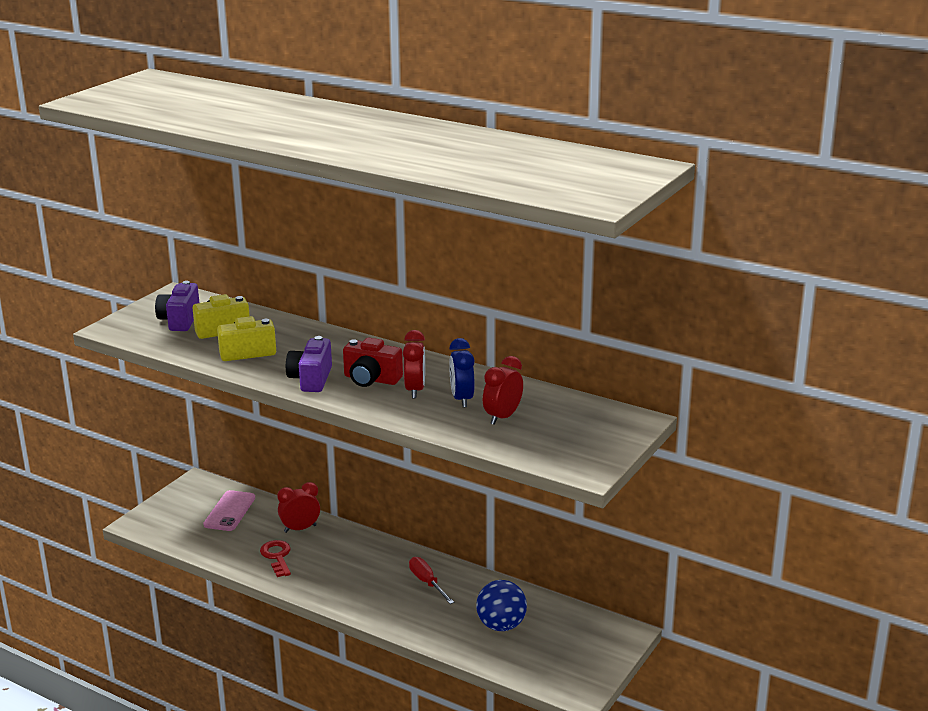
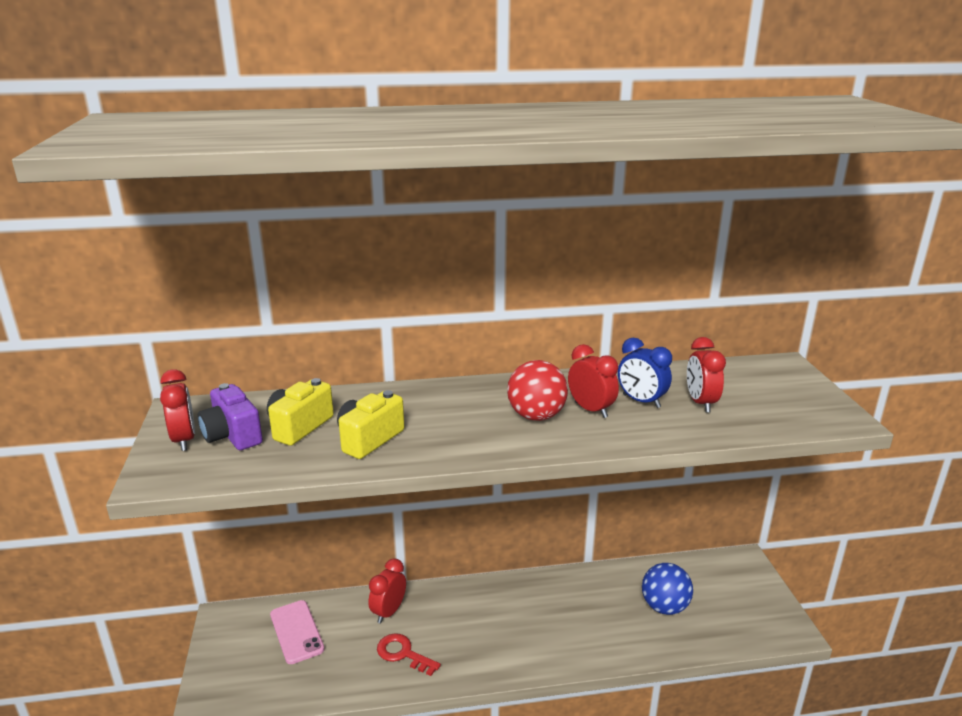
camera: 40 degrees left, 0 degrees up
purple camera [286,336,332,392] -> none
red camera [343,338,403,387] -> red ball [507,360,568,421]
red screwdriver [409,557,454,604] -> none
none -> red clock [160,369,195,451]

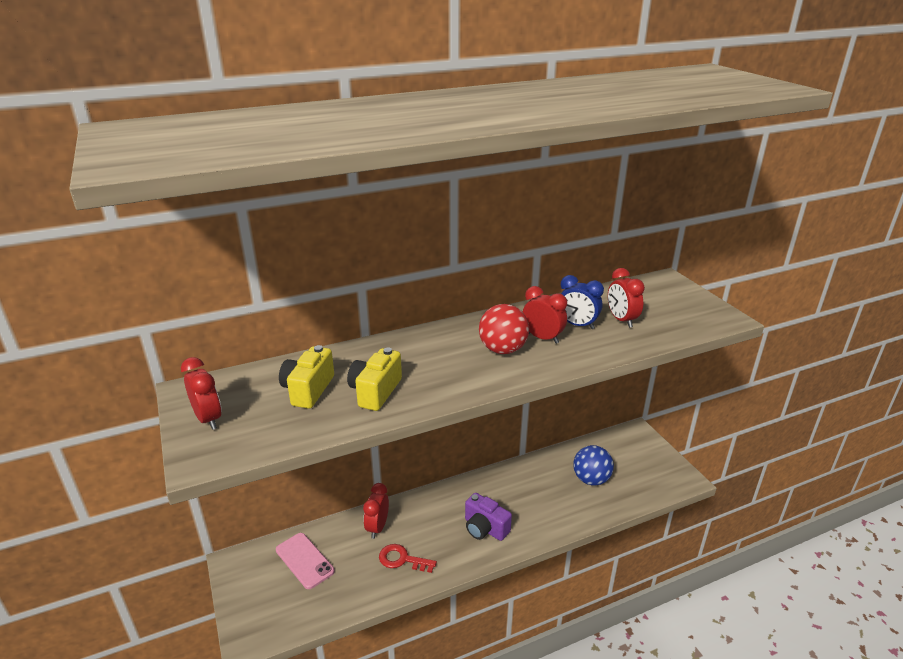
camera: 15 degrees left, 5 degrees up
purple camera [198,383,263,450] -> purple camera moved to [465,493,512,541]

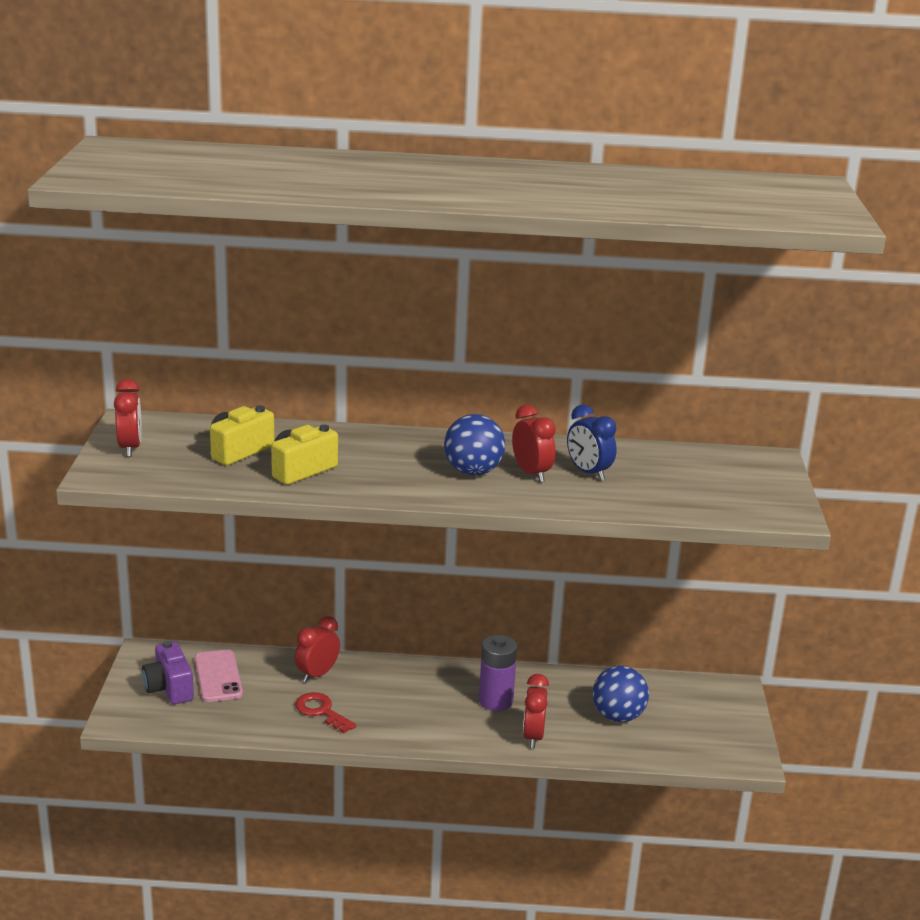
camera: 25 degrees right, 5 degrees down
purple camera [465,493,512,541] -> purple camera moved to [142,641,194,704]
red ball [479,304,529,354] -> blue ball [444,414,505,475]
red clock [608,268,645,328] -> red clock moved to [523,674,549,749]
none -> purple battery [479,635,517,711]

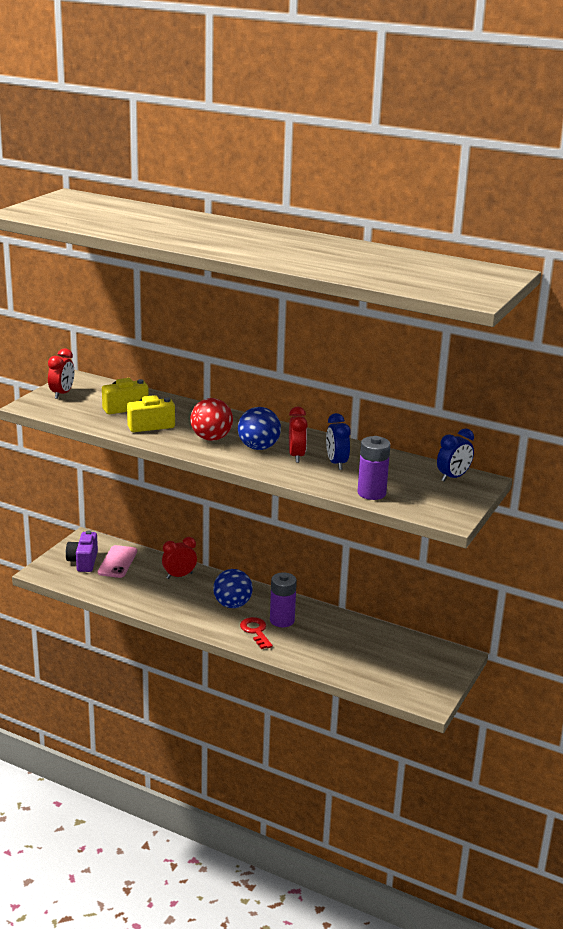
camera: 25 degrees right, 0 degrees up
red key [295,692,357,733] -> red key moved to [240,617,273,649]
red clock [523,674,549,749] -> none
blue ball [593,665,649,722] -> blue ball moved to [213,569,253,608]
none -> red ball [190,398,233,441]
none -> purple battery [358,436,390,500]
none -> blue clock [437,428,474,482]

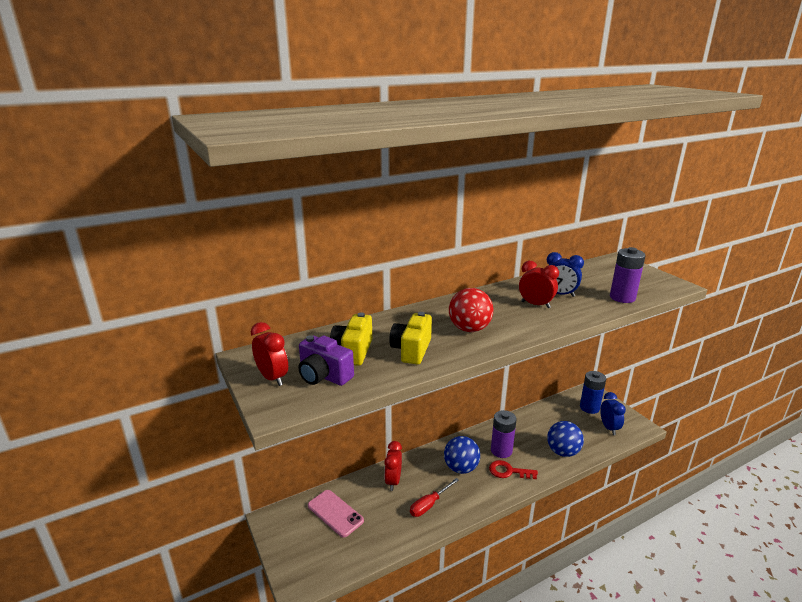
camera: 55 degrees left, 0 degrees up
purple camera [66,530,98,572] -> purple camera moved to [298,335,354,386]
blue ball [238,407,281,450] -> blue ball moved to [547,421,584,457]
blue clock [437,428,474,482] -> blue clock moved to [600,392,626,435]
none -> red screwdriver [410,478,459,517]
none -> blue battery [580,371,606,414]

